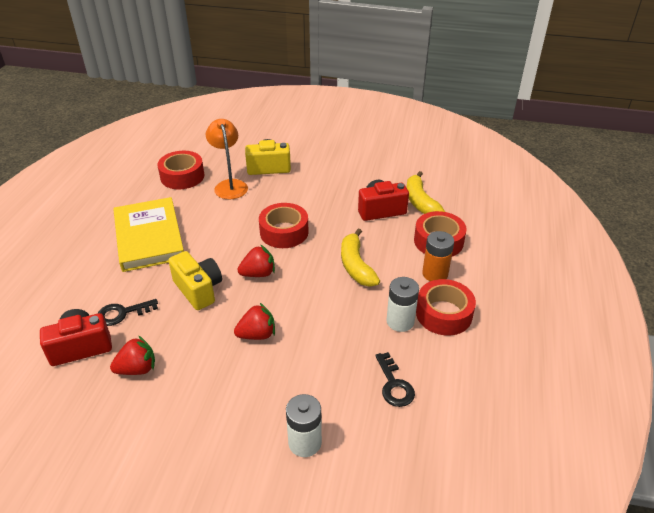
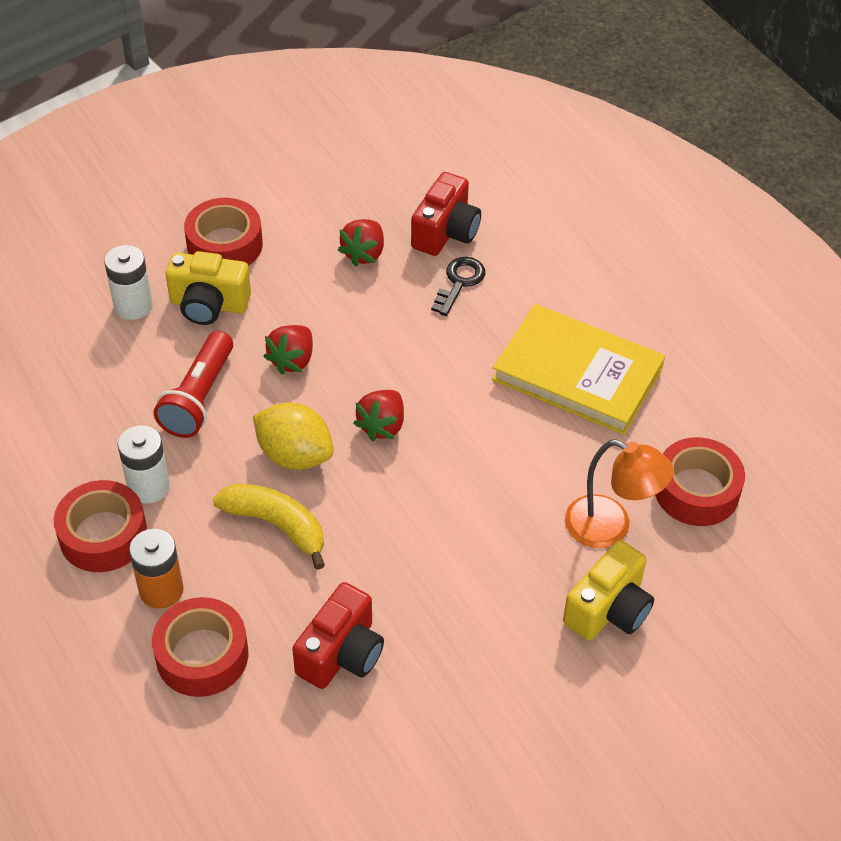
camera: 135 degrees right, 10 degrees up
yellow camera [168,251,222,310] -> yellow camera moved to [165,251,251,325]
red tape [259,203,309,248] -> red tape moved to [184,198,263,266]
black key [375,352,415,407] -> none
yellow banana [406,171,445,214] -> none
none -> red flashlight [154,331,233,438]
none -> yellow lemon [253,402,334,470]

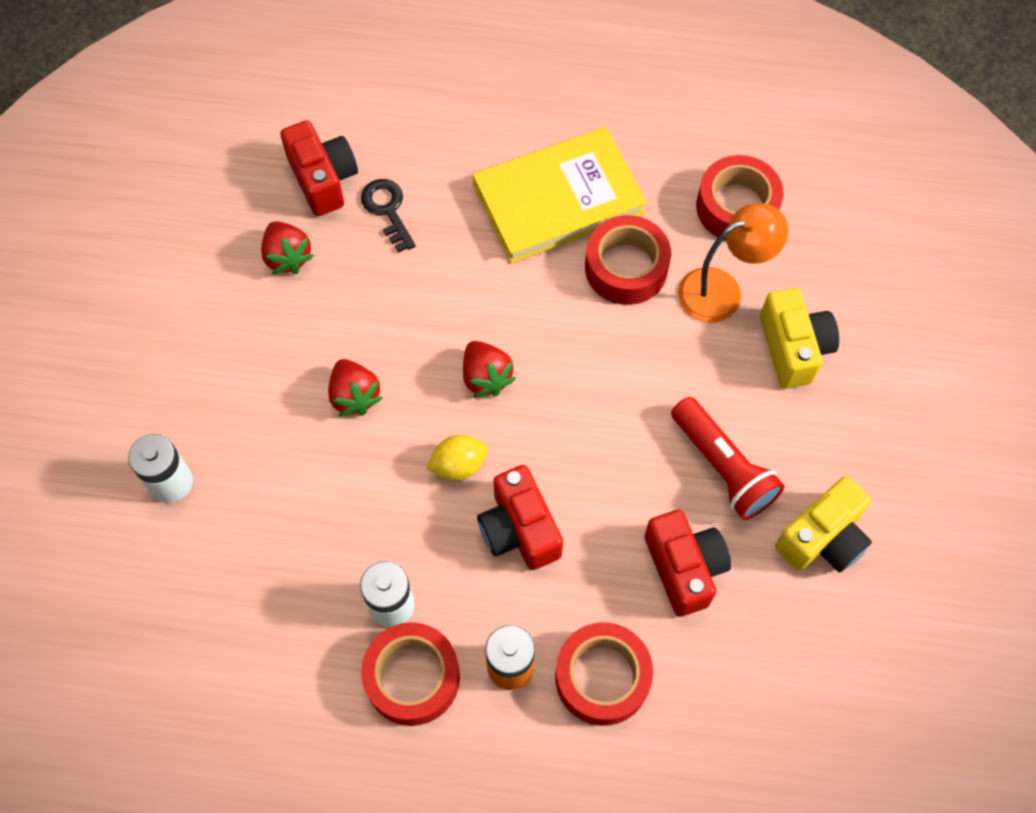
camera: 50 degrees left, 15 degrees up
red flashlight [154,331,233,438] -> red flashlight moved to [671,397,785,520]
yellow camera [165,251,251,325] -> yellow camera moved to [775,476,872,573]
red tape [184,198,263,266] -> red tape moved to [585,215,671,305]
yellow banana [213,483,325,570] -> red camera [477,465,563,570]
yellow lemon [253,402,334,470] -> yellow lemon [426,435,488,480], size x0.65

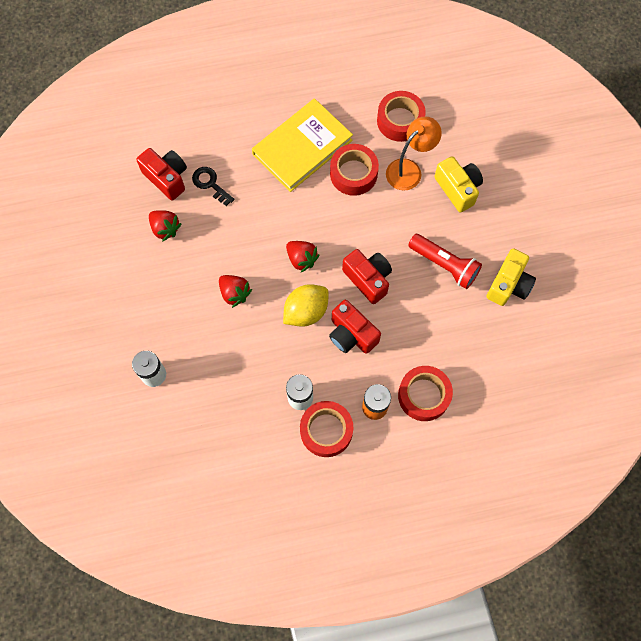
camera: 20 degrees left, 5 degrees up
yellow lemon [426,435,488,480] -> yellow lemon [283,284,329,327], size x1.54
red camera [644,510,731,617] -> red camera moved to [342,249,392,304]

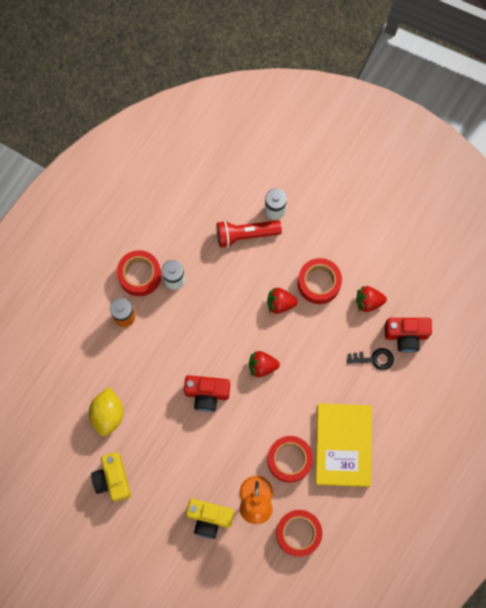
camera: 135 degrees right, 5 degrees up
yellow lemon [283,284,329,327] -> yellow lemon moved to [89,387,123,437]
red camera [329,300,381,354] -> none
red tape [398,366,453,421] -> red tape moved to [298,258,342,304]
red flashlight [408,234,482,289] -> red flashlight moved to [217,220,282,248]

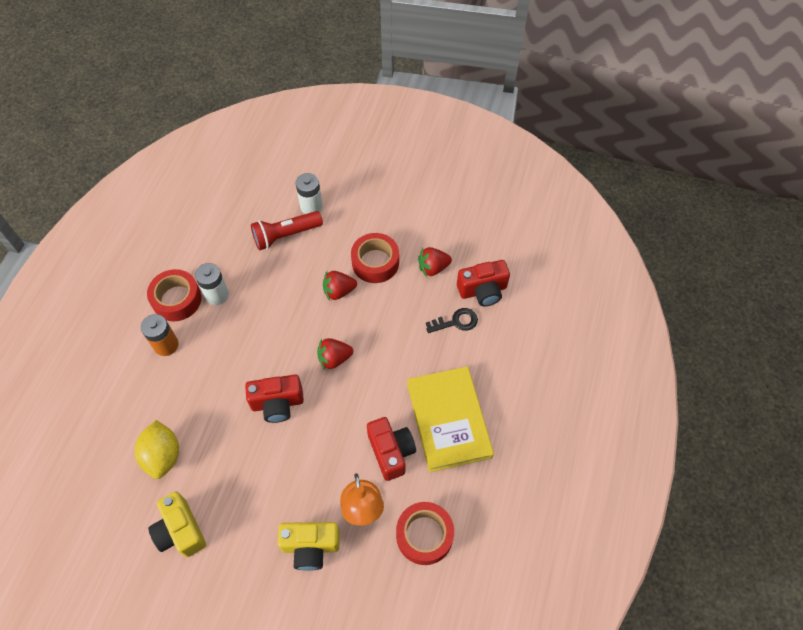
camera: 15 degrees left, 15 degrees down
red tape [267,436,313,483] -> red camera [367,417,416,481]

